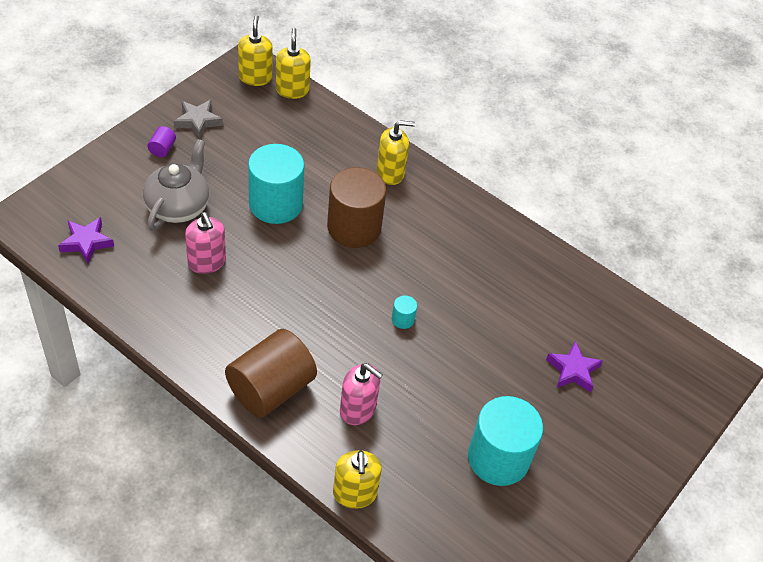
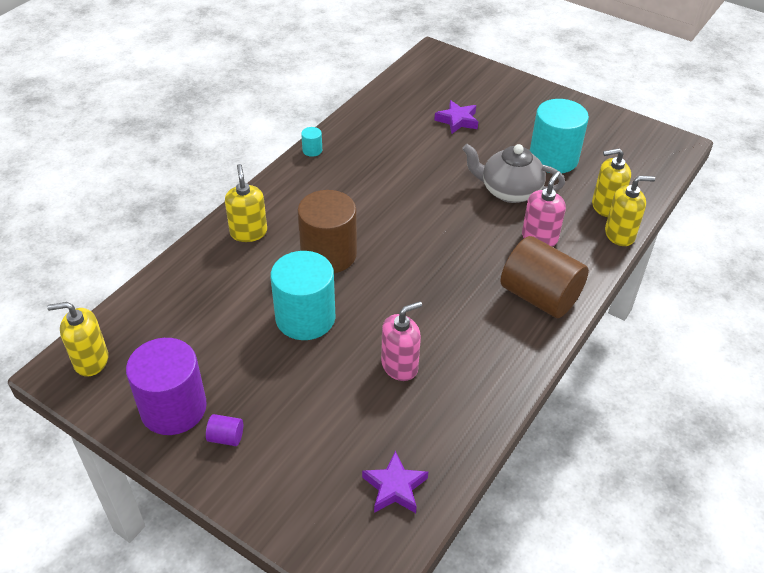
camera: 90 degrees left, 5 degrees down
grey teapot [143,139,209,231] -> grey teapot moved to [462,144,565,203]
grey star [174,100,223,139] -> purple cylinder [126,338,207,435]
yellow soap dispenser [276,28,311,99] -> yellow soap dispenser moved to [592,148,631,217]
turquoise cylinder [392,295,417,329] -> turquoise cylinder moved to [301,127,322,157]

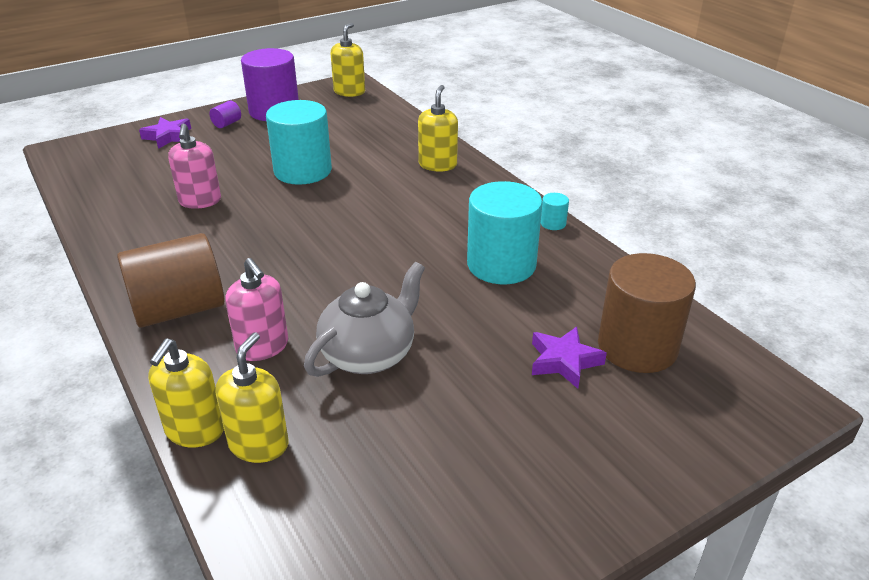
camera: 115 degrees right, 10 degrees down
yellow soap dispenser [225,164,267,242] -> yellow soap dispenser turned 90 degrees counterclockwise [418,85,458,172]
brown cylinder [297,190,357,273] -> brown cylinder moved to [598,253,696,373]
purple star [362,451,428,513] -> purple star moved to [139,117,191,149]
turquoise cylinder [530,99,589,173] -> turquoise cylinder moved to [467,181,543,284]

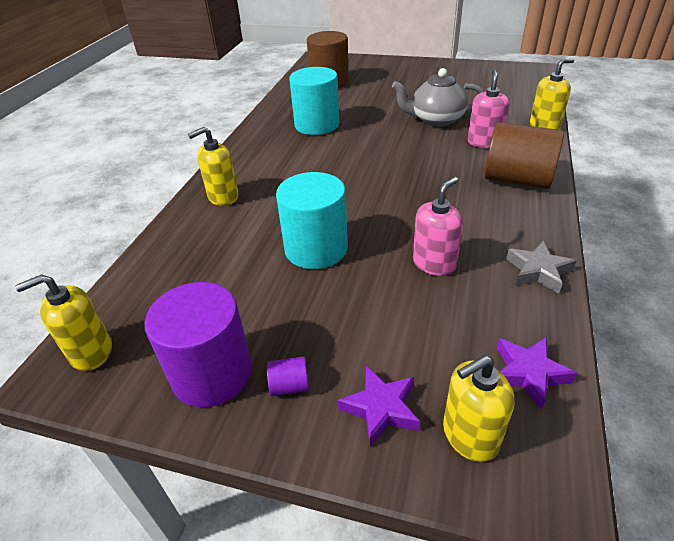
camera: 130 degrees left, 5 degrees up
yellow soap dispenser [215,332,289,463] -> yellow soap dispenser moved to [443,355,514,462]
purple star [532,326,607,389] -> purple star moved to [497,337,577,410]
turquoise cylinder [541,193,569,230] -> none
none -> grey star [506,241,576,294]

